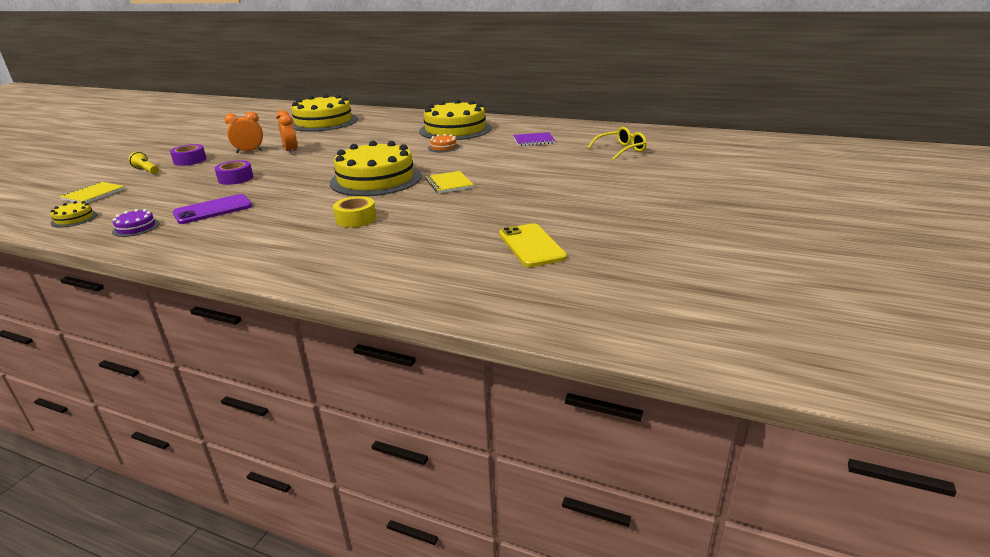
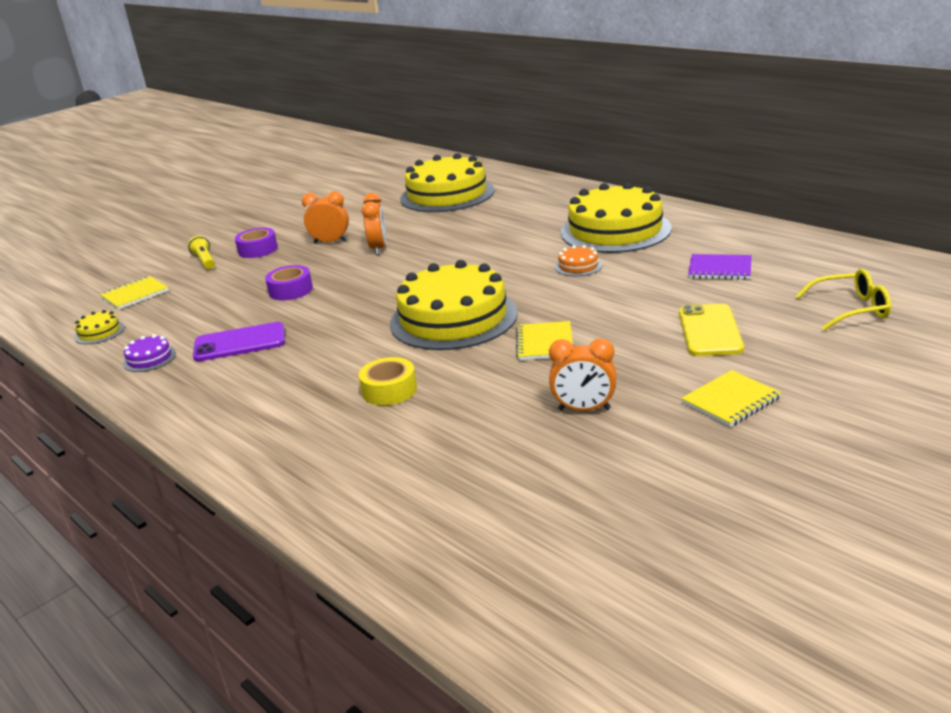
camera: 25 degrees right, 0 degrees up
yellow phone [499,223,567,267] -> yellow phone moved to [679,304,744,356]
none -> orange clock [549,338,616,411]
none -> yellow notebook [681,370,781,427]

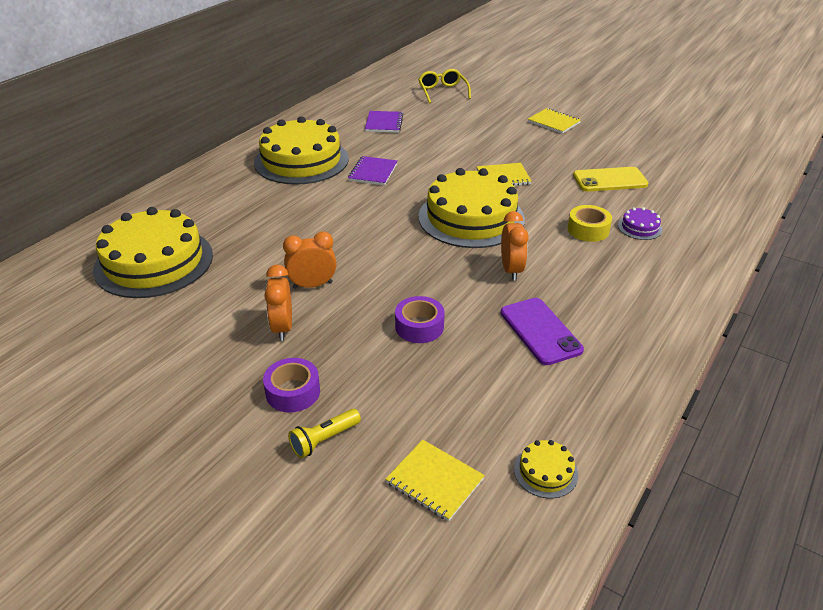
camera: 105 degrees left, 10 degrees up
purple cake [123,334,176,372] -> purple cake moved to [618,207,662,240]
orange clock [549,338,616,411] -> orange clock moved to [501,211,529,281]
orange cake [555,245,602,276] -> purple notebook [348,156,398,185]
yellow phone [679,304,744,356] -> yellow phone moved to [573,167,648,192]

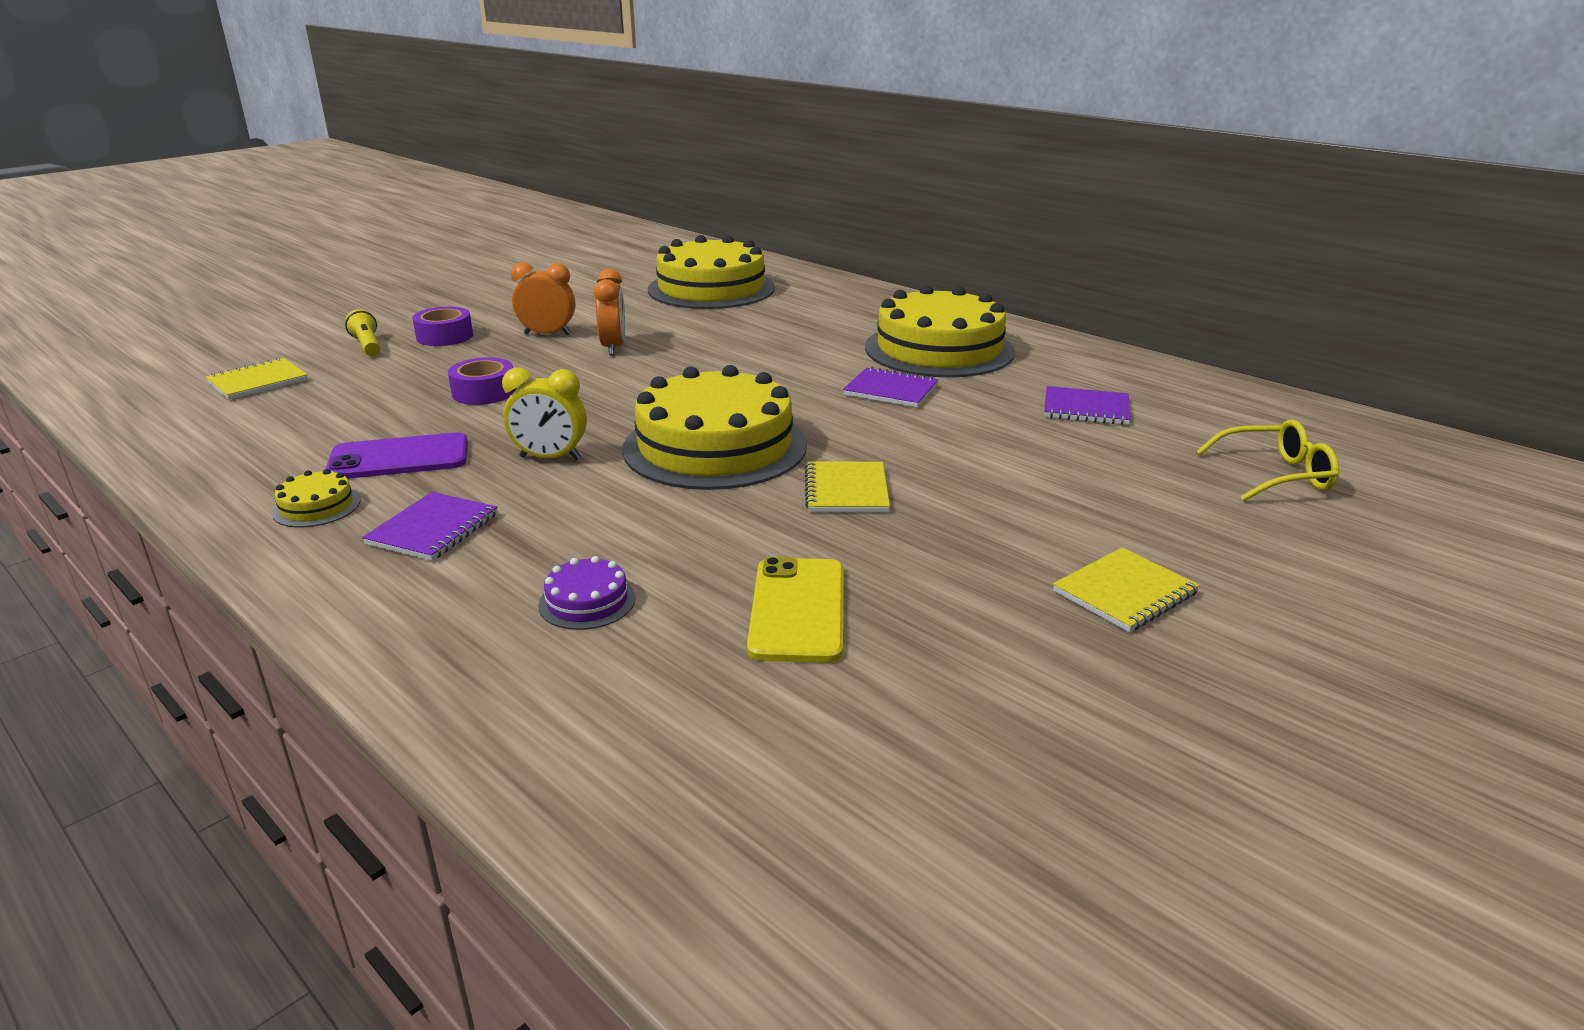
camera: 100 degrees right, 10 degrees down
orange clock [501,211,529,281] -> yellow clock [502,367,587,460]
yellow cake [514,440,578,499] -> yellow cake moved to [272,469,361,527]
yellow tape [568,205,612,242] -> none
none -> purple notebook [362,492,498,561]

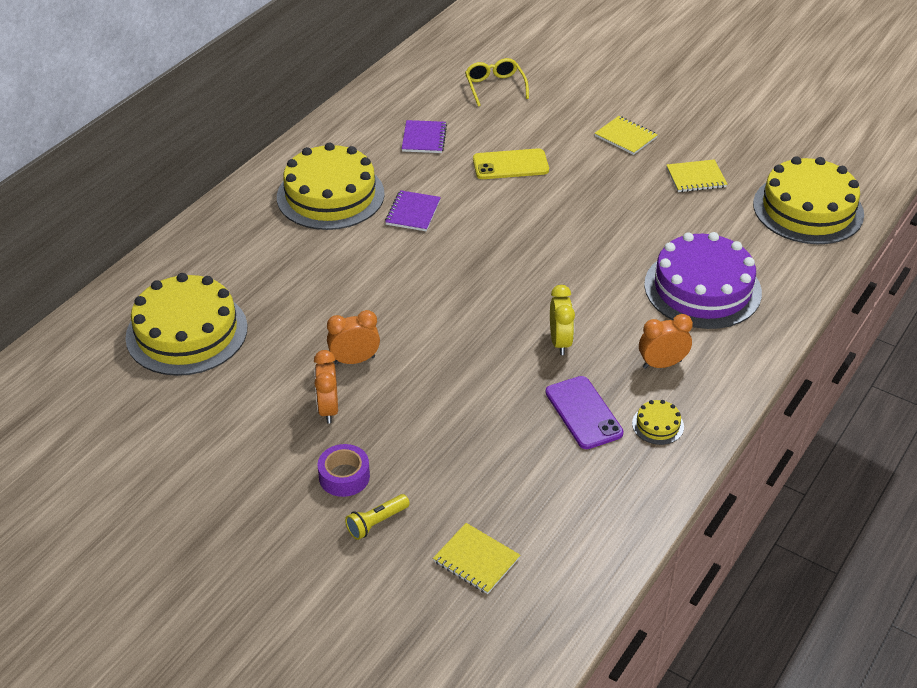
camera: 100 degrees left, 15 degrees up
purple notebook [362,492,498,561] -> orange clock [639,314,693,369]
purple tape [448,357,516,405] -> none
purple cake [538,556,636,630] -> purple cake [644,232,762,329], size x2.50
yellow cake [622,365,807,490] -> yellow cake moved to [753,156,864,244]
yellow phone [747,557,844,663] -> yellow phone moved to [473,148,549,179]
yellow notebook [805,462,890,512] -> yellow notebook moved to [666,159,727,192]

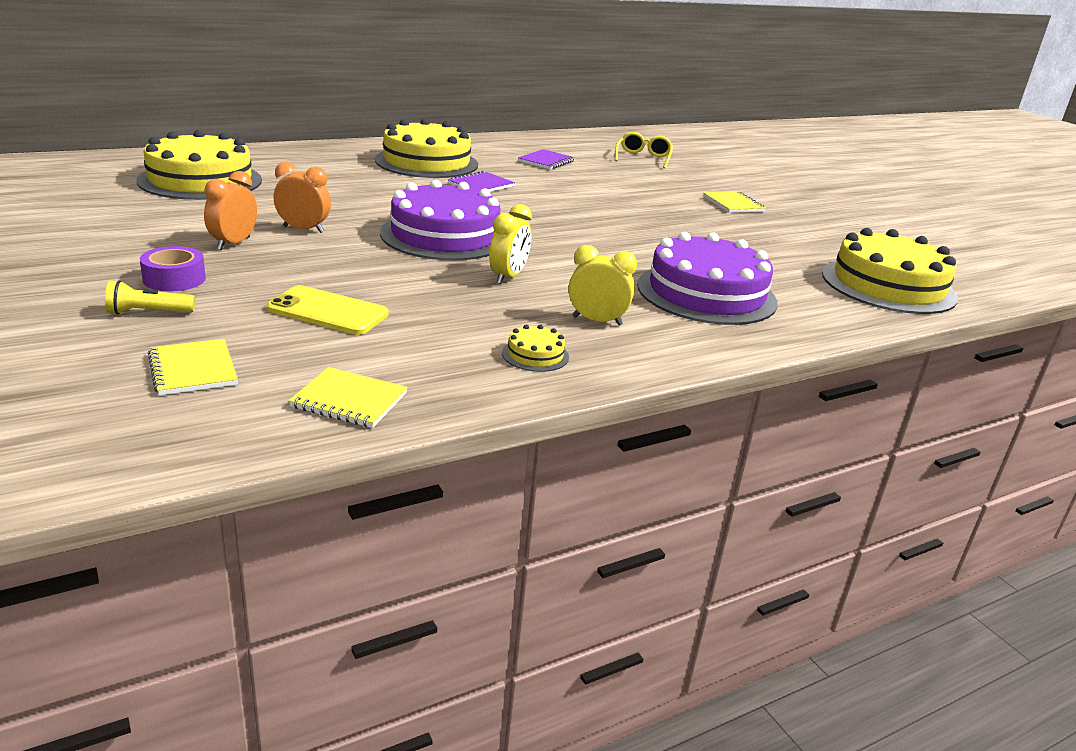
camera: 25 degrees right, 15 degrees down
yellow phone [473,148,549,179] -> yellow phone moved to [267,285,389,335]
purple phone [546,376,624,449] -> none
orange clock [639,314,693,369] -> yellow clock [569,245,637,326]
yellow notebook [666,159,727,192] -> yellow notebook moved to [289,367,408,428]
none -> purple cake [380,179,501,260]

